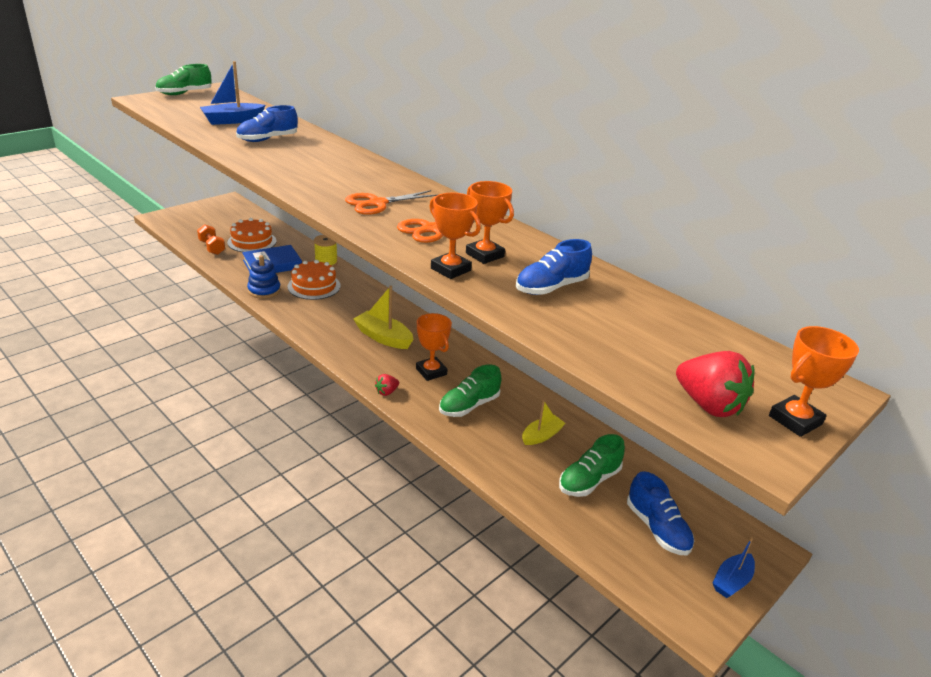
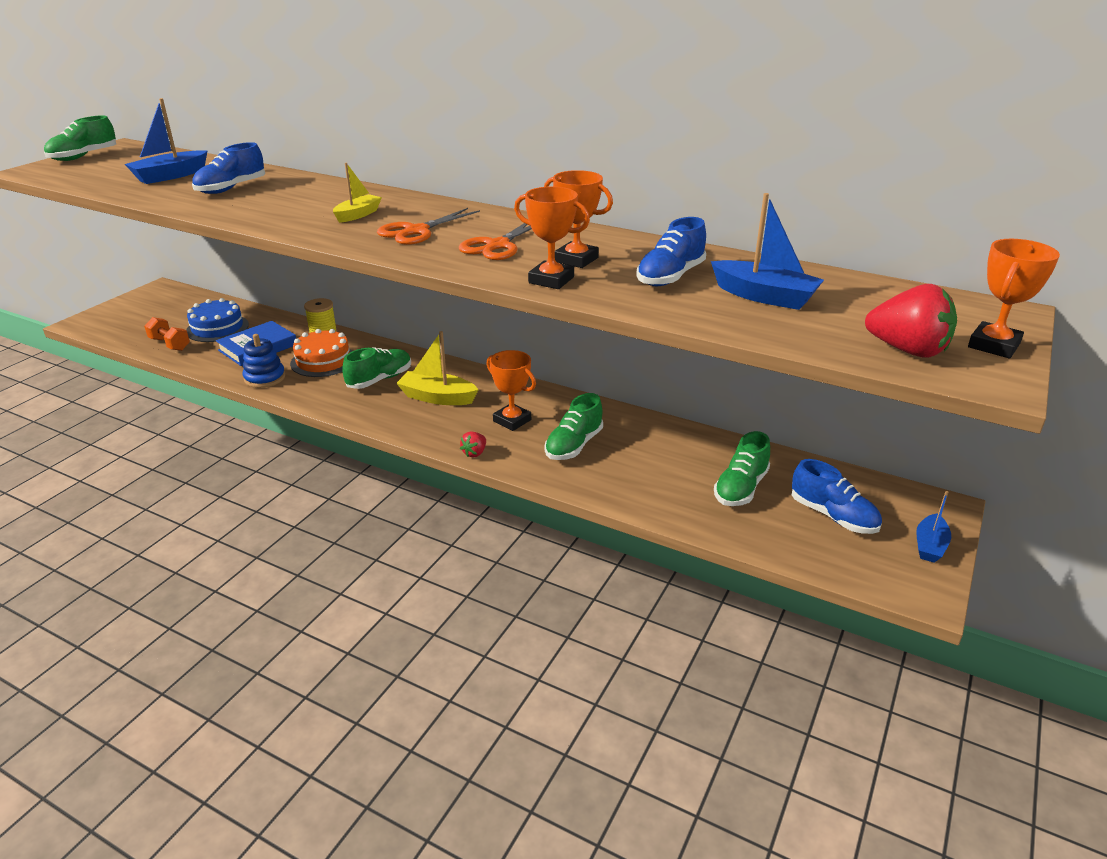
camera: 15 degrees left, 0 degrees up
orange cake [227,218,277,252] -> blue cake [186,298,249,342]
yellow boat [522,400,566,445] -> yellow boat moved to [333,163,382,223]
none -> green shoe [342,348,411,389]
none -> blue boat [711,193,824,310]

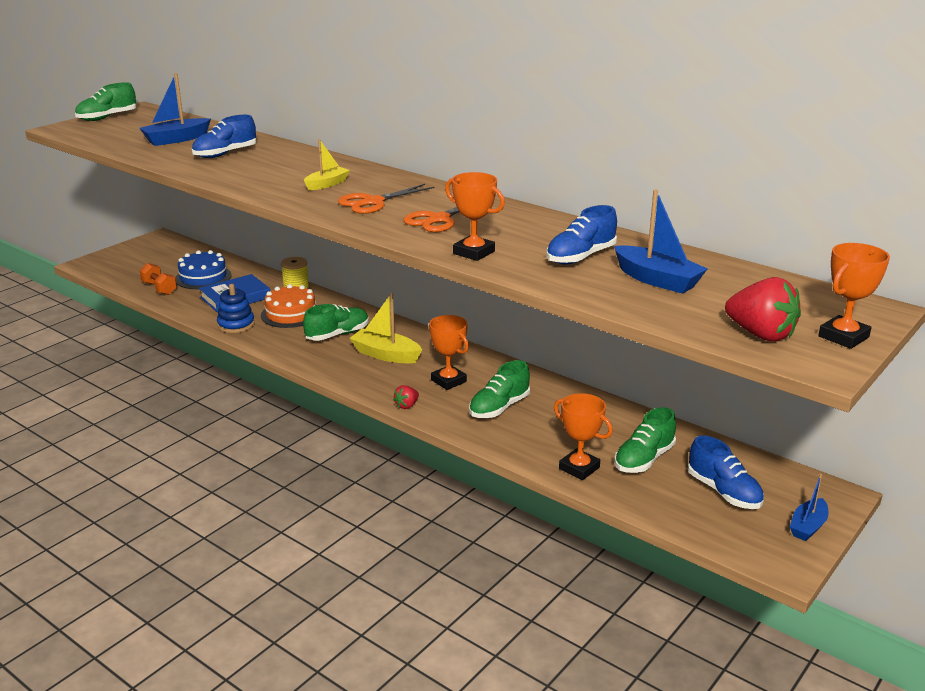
camera: 10 degrees right, 5 degrees down
orange trophy [544,170,613,268] -> orange trophy moved to [554,393,613,480]

